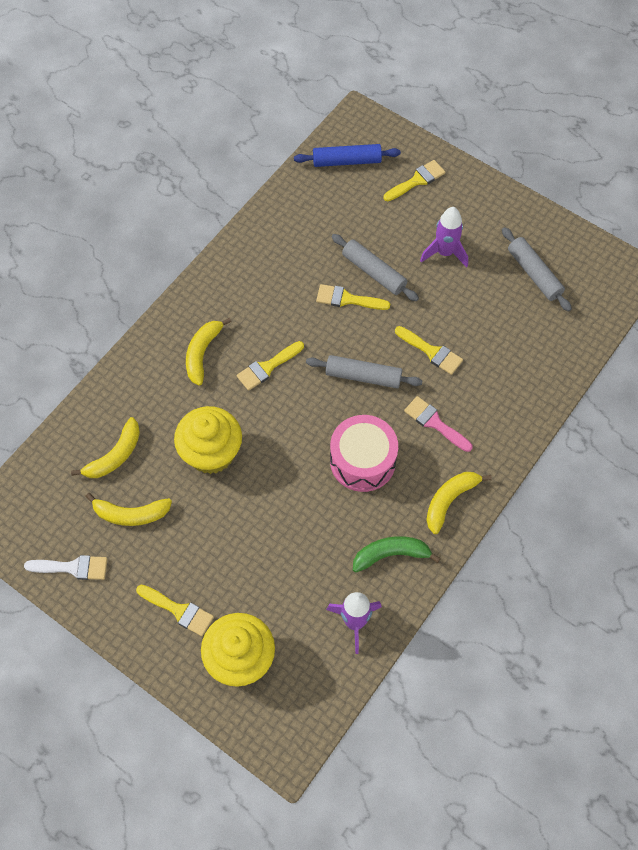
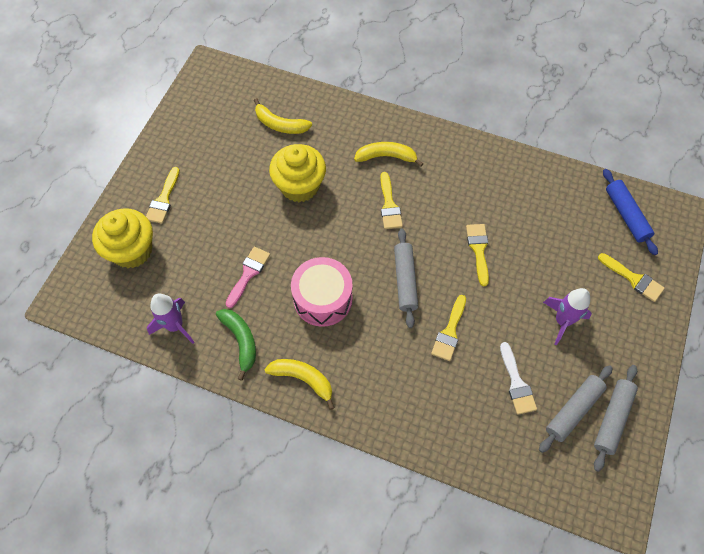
camera: 75 degrees right, 0 degrees up
white brush [24,555,107,580] -> white brush moved to [500,342,537,415]
yellow banana [85,493,172,526] -> none
yellow brush [236,341,304,391] -> yellow brush turned 135 degrees counterclockwise [380,172,403,229]
grey rolling pin [331,234,419,301] -> grey rolling pin moved to [594,365,638,472]
pink brush [404,396,472,452] -> pink brush moved to [225,247,270,308]

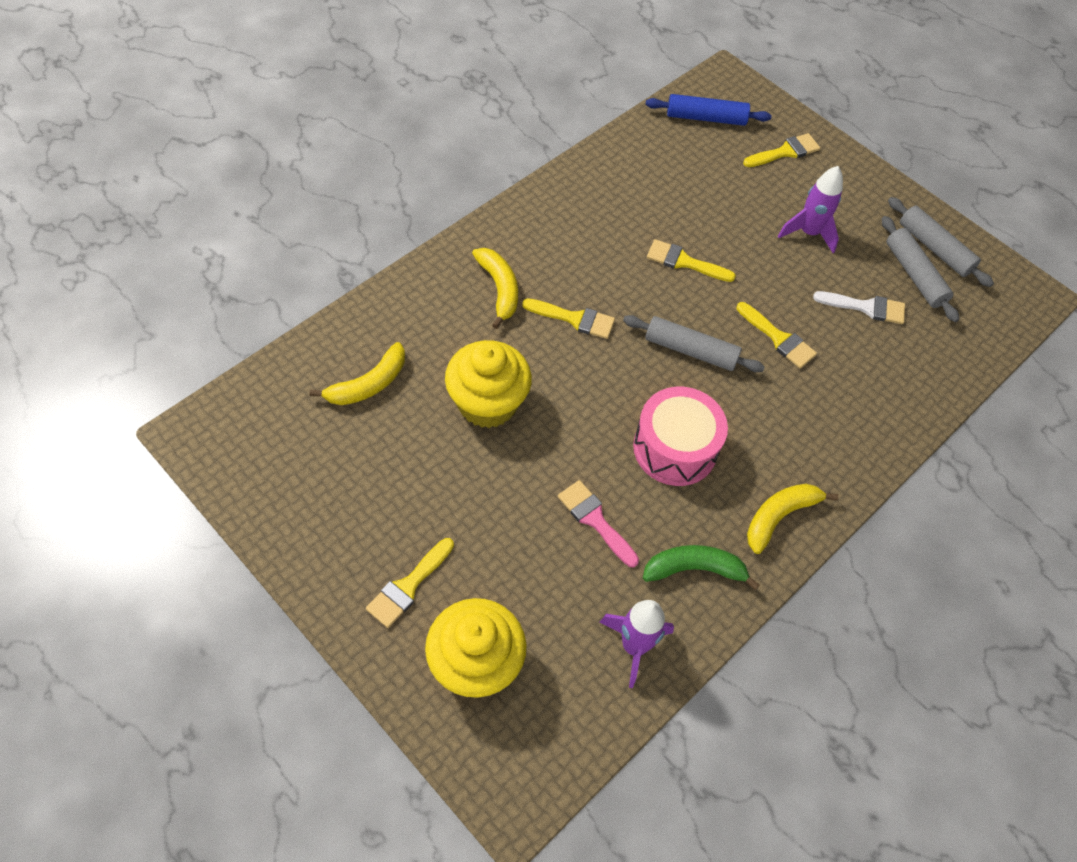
camera: 70 degrees left, 5 degrees down
yellow brush [146,167,180,224] -> yellow brush turned 90 degrees clockwise [366,538,454,628]
yellow banana [354,142,423,167] -> yellow banana turned 135 degrees clockwise [472,248,518,329]

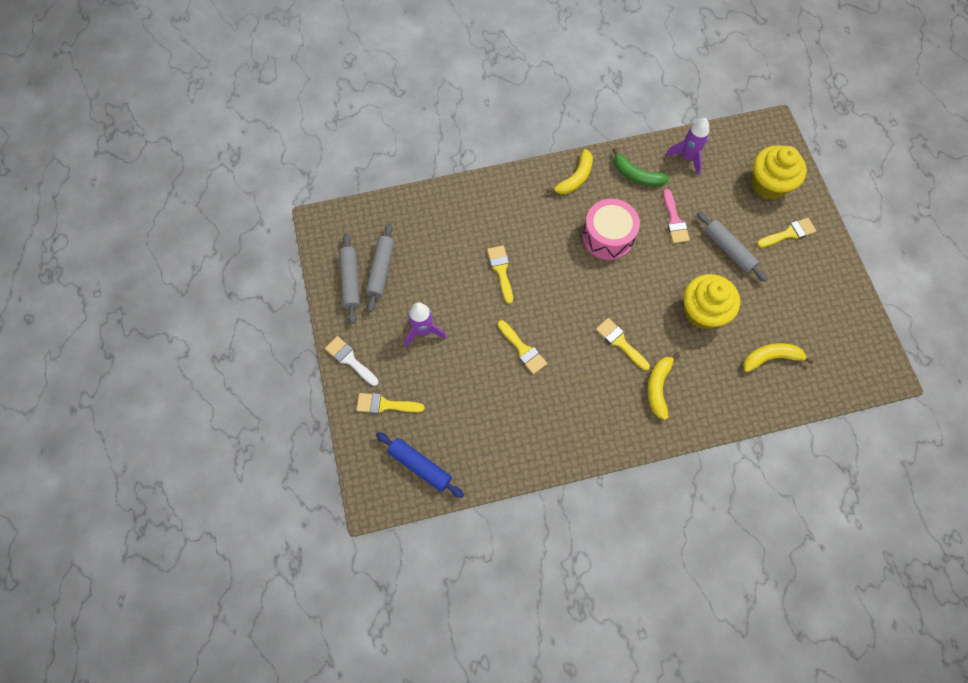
camera: 145 degrees left, 10 degrees up
grey rolling pin [623,315,765,372] -> grey rolling pin moved to [697,212,768,282]
yellow banana [747,484,839,554] -> yellow banana turned 45 degrees counterclockwise [547,149,593,194]
white brush [813,291,905,324] -> white brush moved to [325,336,379,386]

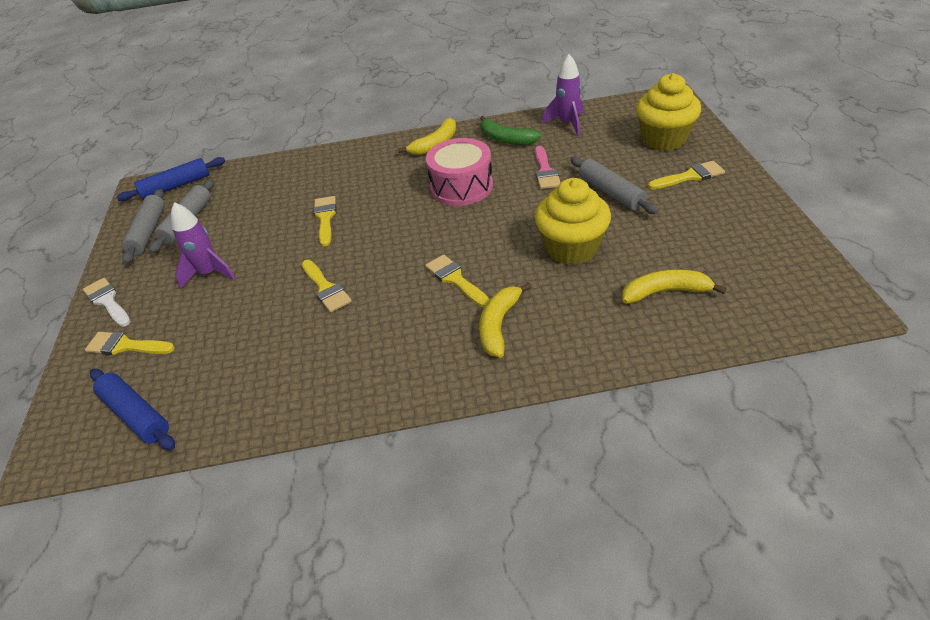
camera: 10 degrees right, 25 degrees down
none -> blue rolling pin [117,157,225,201]

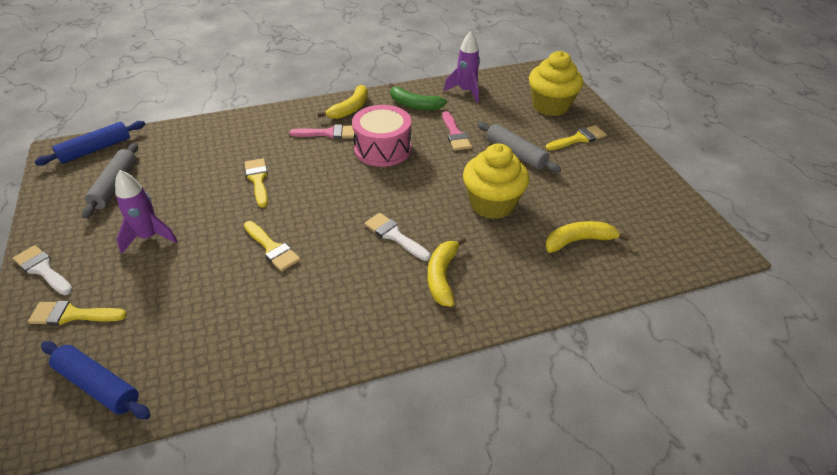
camera: 15 degrees left, 0 degrees up
grey rolling pin [122,189,165,264] -> none
yellow brush [425,255,490,308] -> white brush [365,213,431,261]
none -> pink brush [290,125,355,139]

